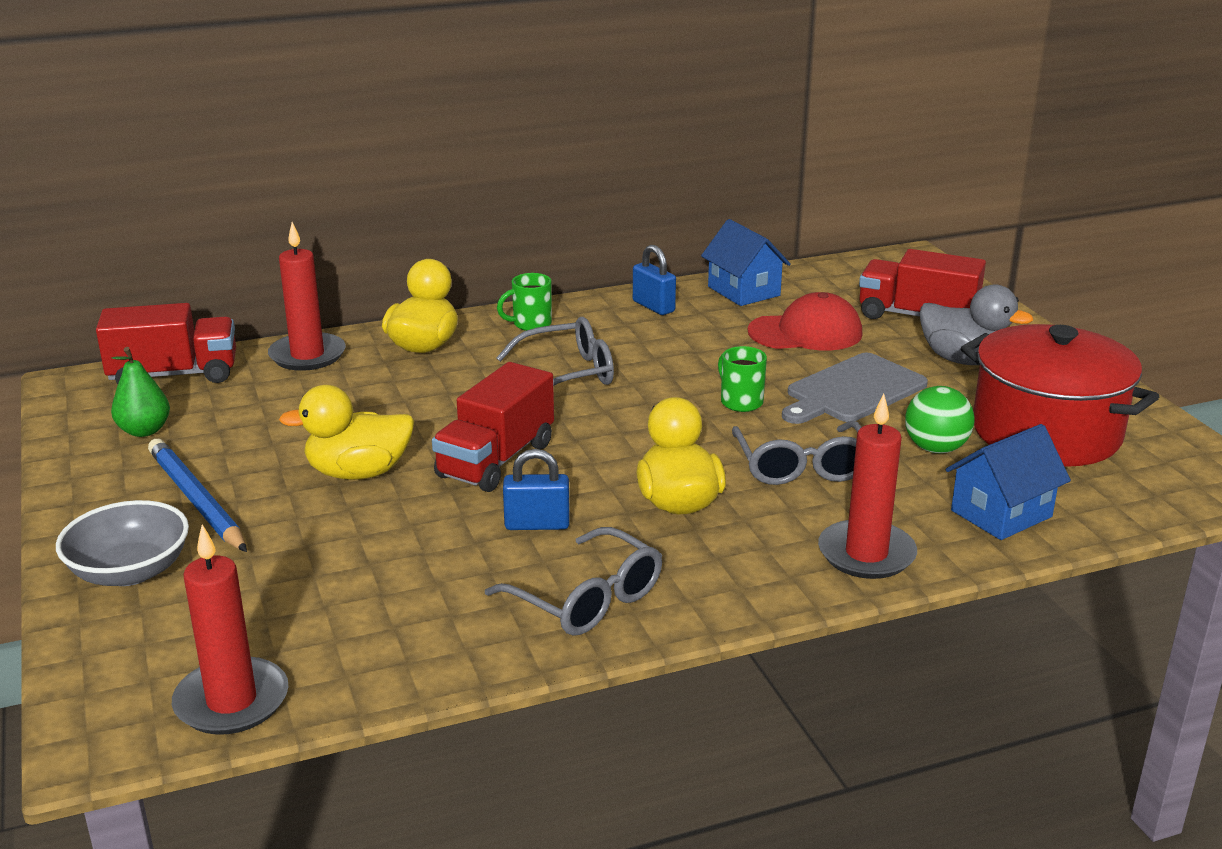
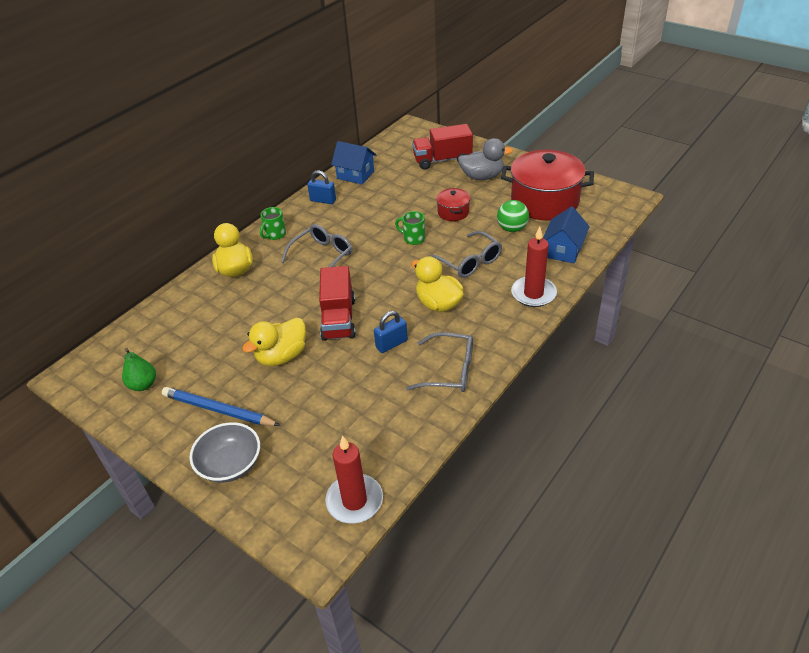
camera: 30 degrees left, 15 degrees up
red truck [96,303,236,384] -> none
red candle [268,222,346,371] -> none
red cap [748,292,863,351] -> none
grey cutting board [782,353,928,424] -> red pot [436,188,470,221]

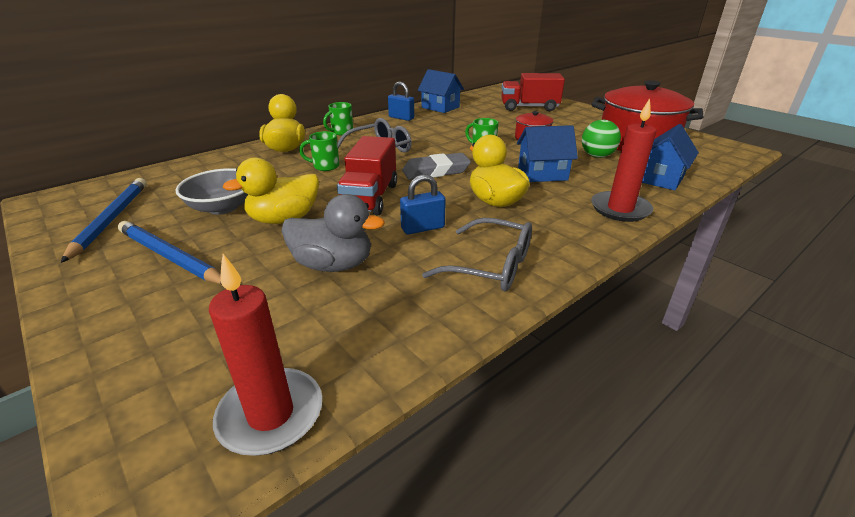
camera: 10 degrees right, 10 degrees down
green pear [122,348,156,391] -> blue pencil [61,178,146,263]
grey bowl [189,422,260,483] -> grey bowl moved to [175,168,248,214]
grey glasses [431,231,502,278] -> blue house [517,125,578,182]
grey duck [458,138,513,180] -> grey duck moved to [281,194,385,272]
none -> green mug [299,131,339,171]
none -> grey eraser [402,153,471,180]

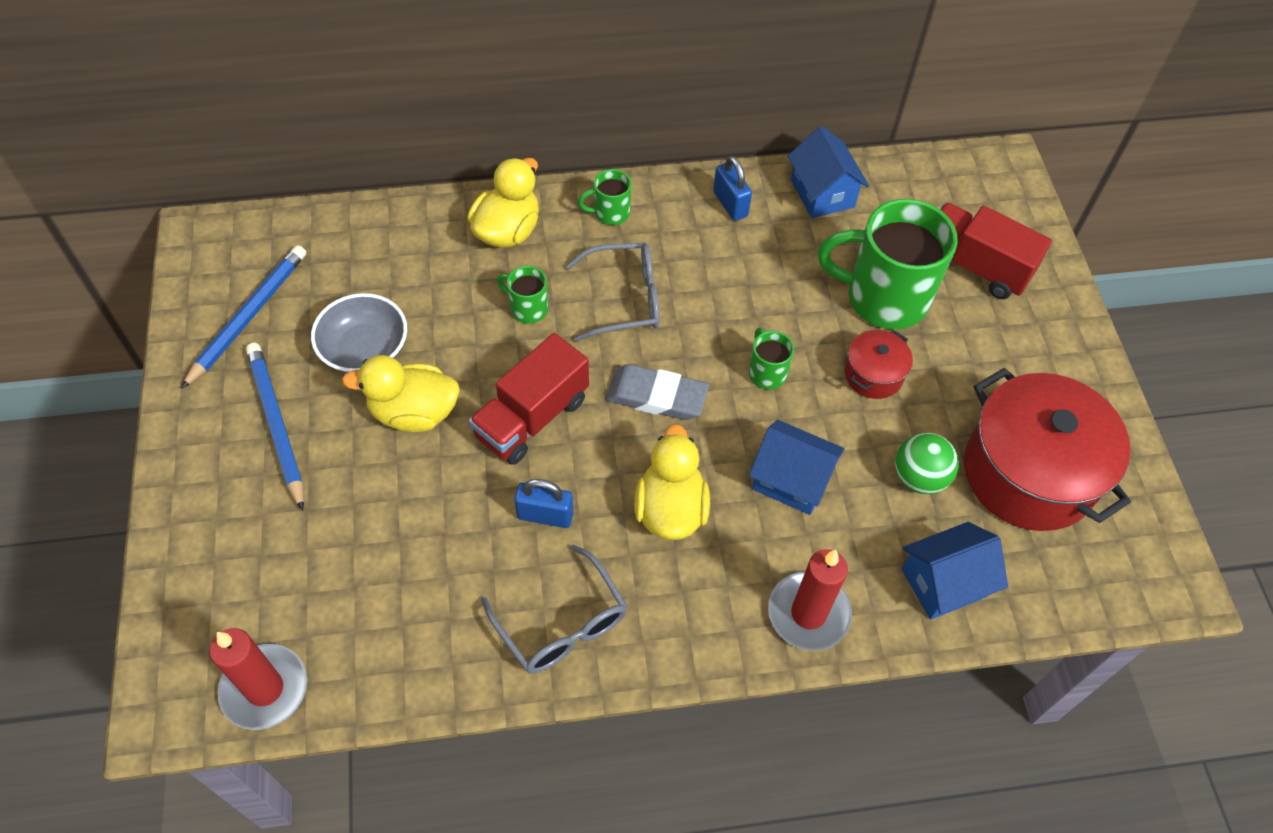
camera: 30 degrees right, 25 degrees up
grey duck [281,194,385,272] -> none
none -> green mug [818,199,958,329]

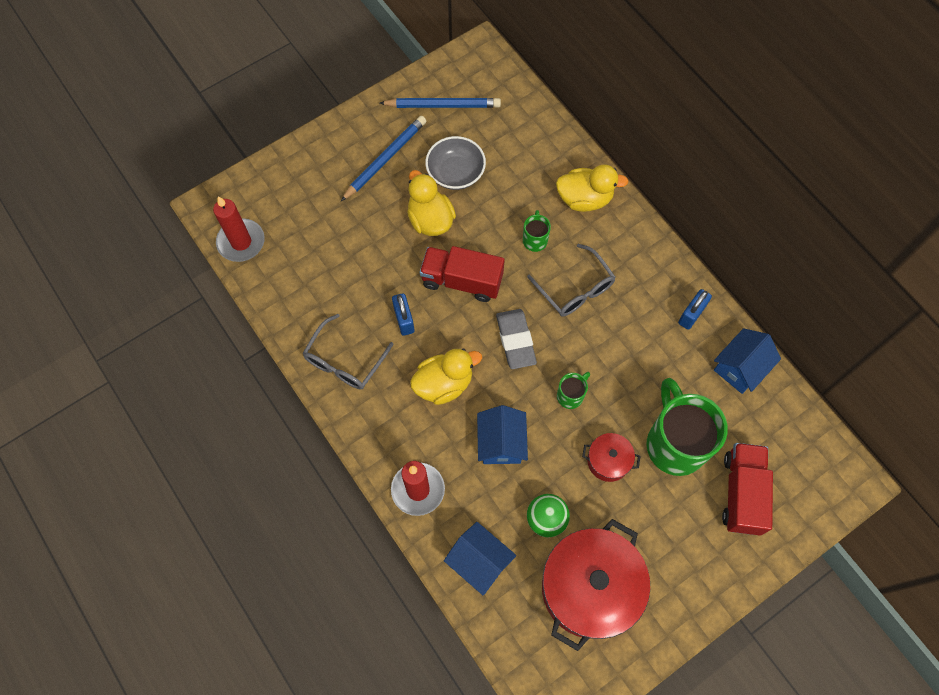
camera: 65 degrees right, 10 degrees up
green mug [578,169,631,225] -> none

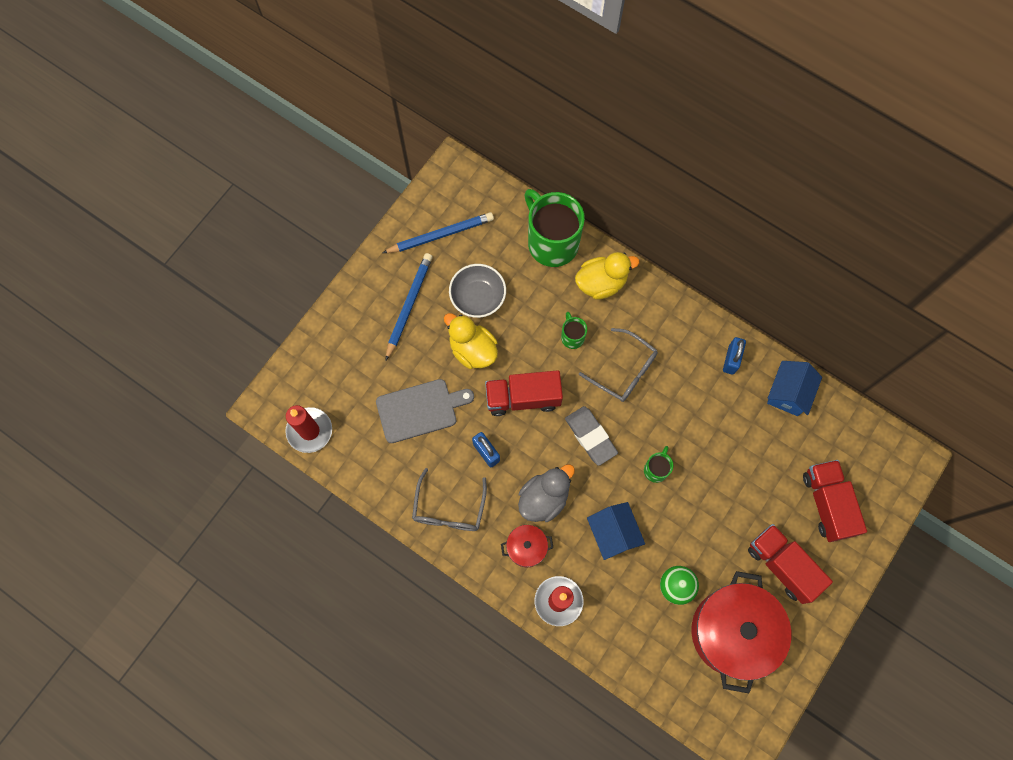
camera: 20 degrees left, 5 degrees up
yellow duck [410,348,482,405] -> grey duck [518,464,575,522]
blue house [444,522,516,596] -> none
red pot [582,433,640,482] -> red pot moved to [501,525,553,567]
green mug [647,378,728,476] -> green mug moved to [524,189,585,267]
none -> grey cutting board [376,379,474,443]
none -> red truck [748,524,833,604]

